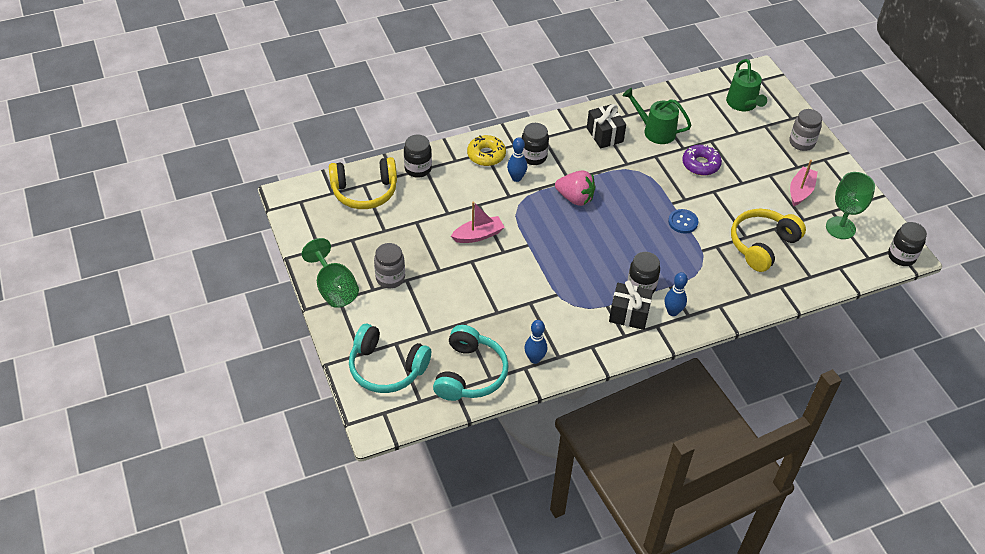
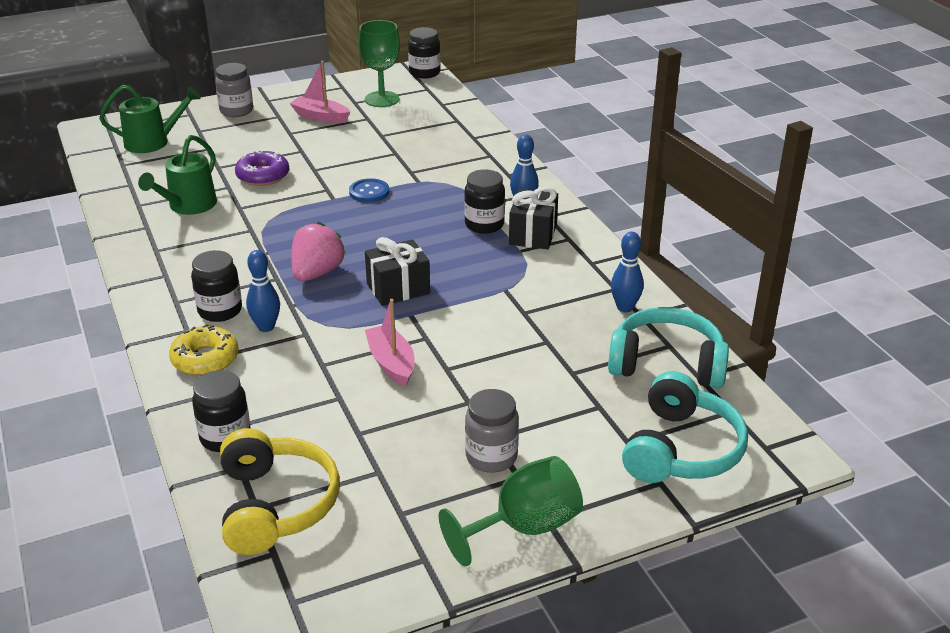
camera: 90 degrees left, 15 degrees down
black gift [587,104,626,149] -> black gift moved to [365,237,430,306]
yellow headphones [731,209,806,272] -> none

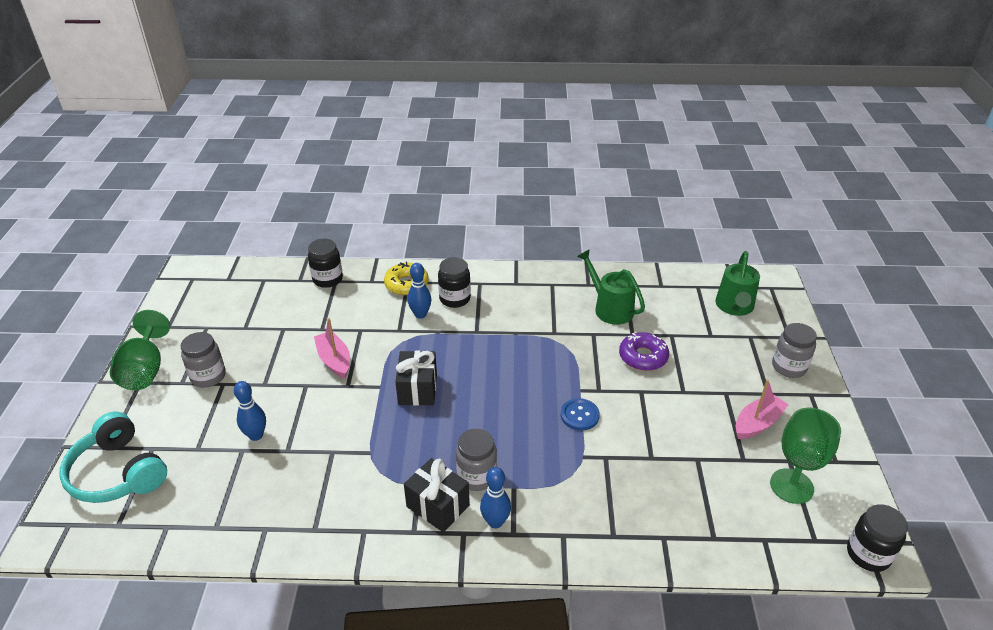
camera: 115 degrees right, 5 degrees up
yellow headphones [220,428,340,555] -> none
pink strawberry [291,222,346,281] -> none
pink boat [365,299,415,386] -> pink boat turned 120 degrees counterclockwise [314,318,350,379]
black jar [464,169,505,234] -> grey jar [456,429,497,491]
turquoise headphones [608,307,729,389] -> none
blue bowling pin [611,232,644,312] -> blue bowling pin moved to [234,381,266,441]

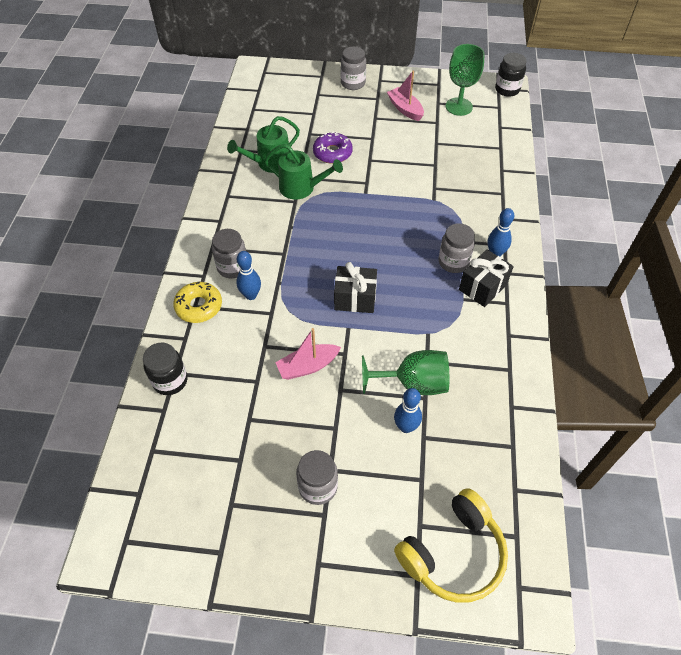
camera: 85 degrees left, 15 degrees up
turquoise headphones [59,412,167,503] -> yellow headphones [394,488,508,603]
green goblet [110,310,170,390] -> green goblet moved to [362,350,449,395]
black jar [438,257,471,308] -> grey jar [212,229,246,278]
blue button [561,398,600,431] -> none
green watering can [715,251,760,316] -> green watering can moved to [264,144,343,200]

